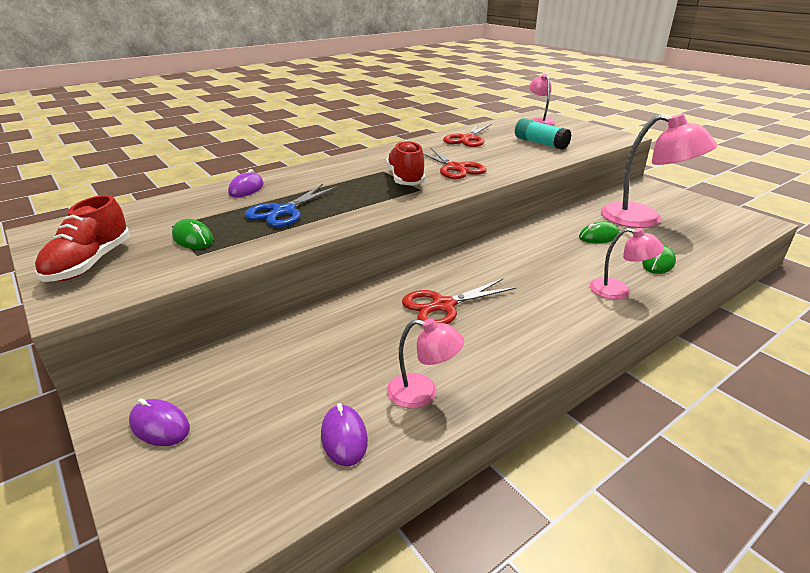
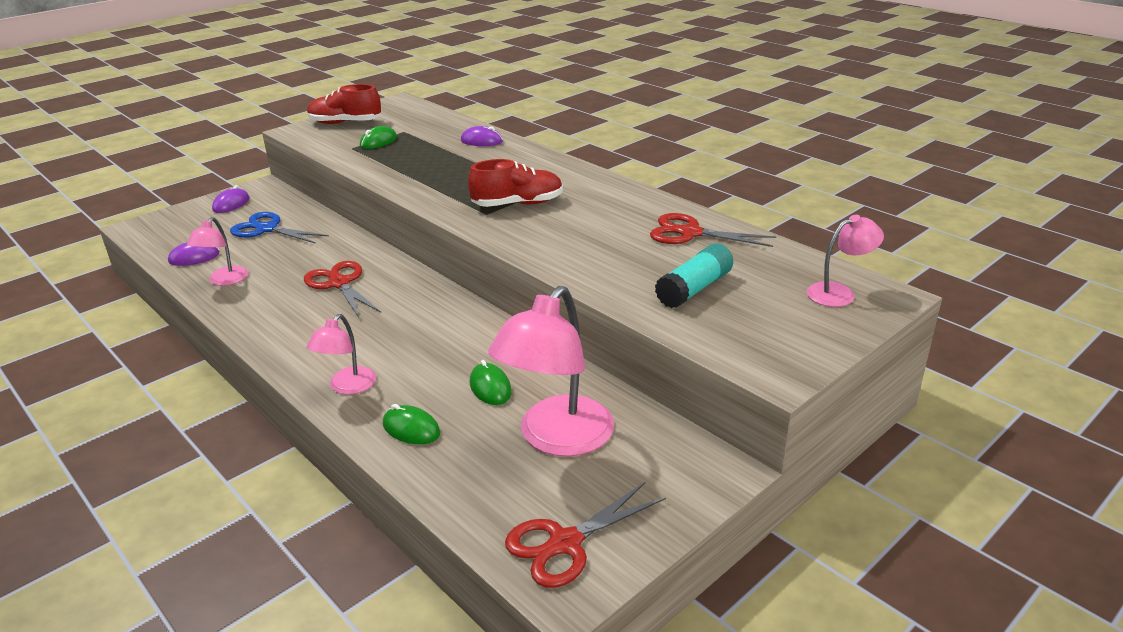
camera: 85 degrees right, 0 degrees up
blue scissors [245,184,338,227] -> blue scissors moved to [230,212,329,244]
red scissors [423,147,487,179] -> red scissors moved to [505,482,666,588]

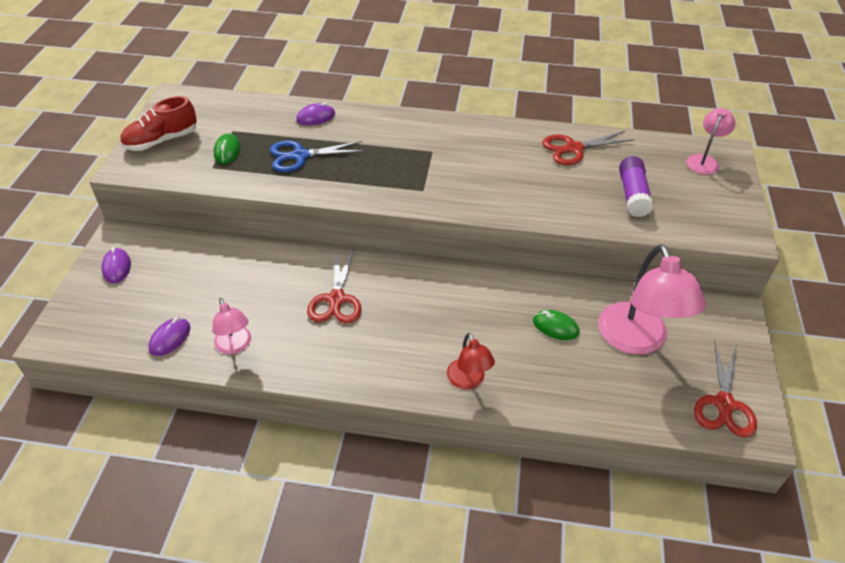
camera: 40 degrees left, 15 degrees up
blue scissors [230,212,329,244] -> blue scissors moved to [270,141,365,172]
red scissors [304,261,381,318] -> red scissors turned 105 degrees counterclockwise [307,248,362,324]
pink lamp [306,314,376,395] -> red lamp [447,333,495,390]
green mouse [383,404,440,444] -> none
red shoe [468,159,563,207] -> none
turquoise glue stick [655,243,733,308] -> purple glue stick [619,156,653,217]

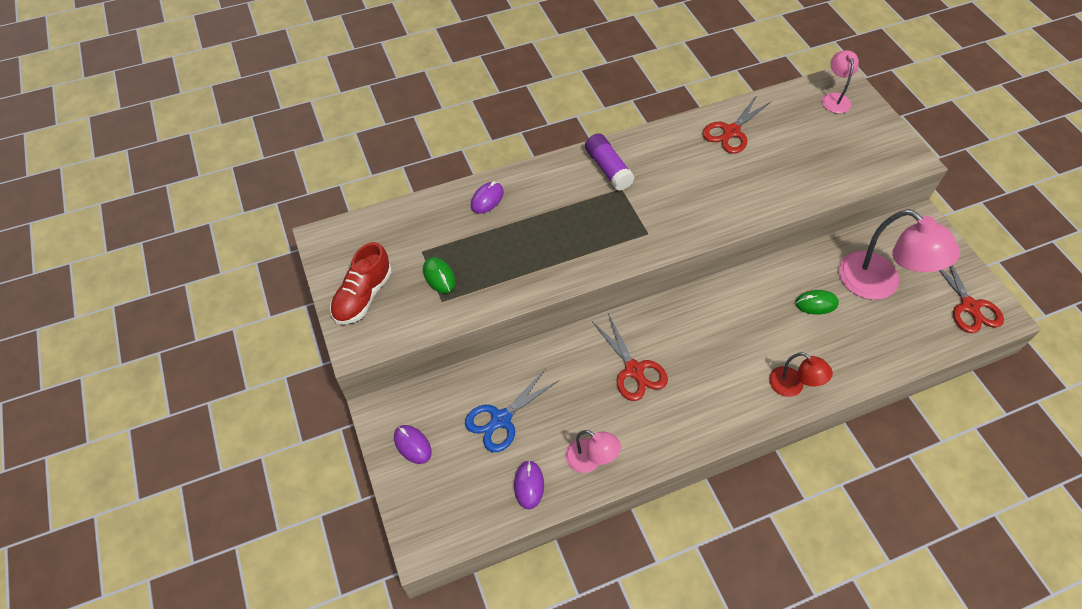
camera: 30 degrees left, 10 degrees up
blue scissors [270,141,365,172] -> blue scissors moved to [465,370,558,452]
purple glue stick [619,156,653,217] -> purple glue stick moved to [585,133,635,191]

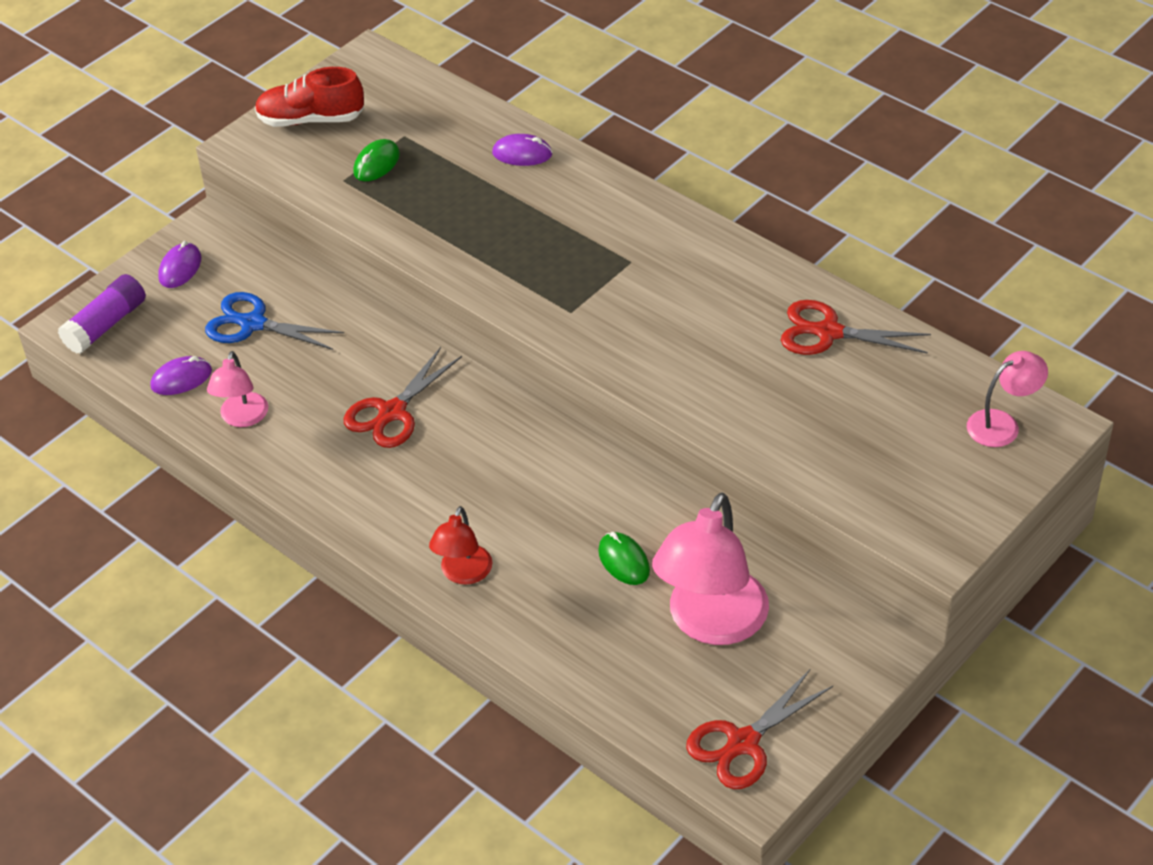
camera: 65 degrees right, 10 degrees down
purple glue stick [585,133,635,191] -> purple glue stick moved to [58,274,146,354]

